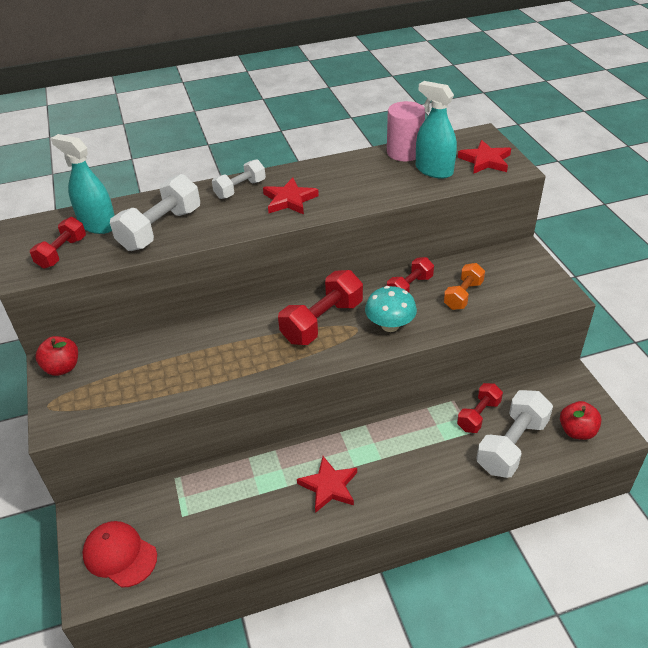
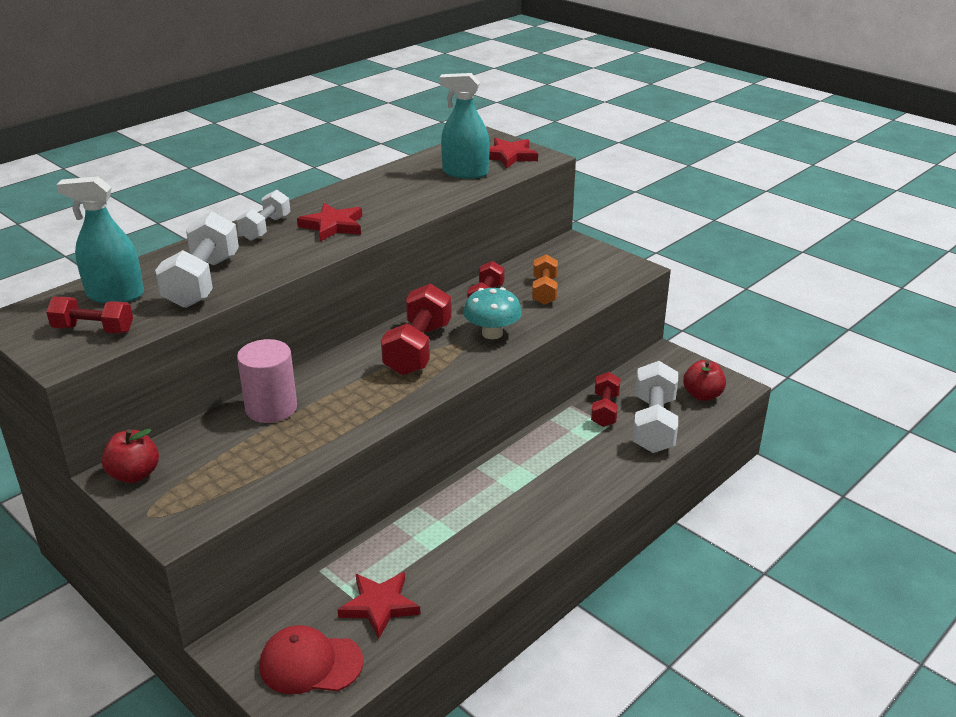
camera: 30 degrees left, 10 degrees down
red dumbbell [30,217,86,269] -> red dumbbell turned 75 degrees counterclockwise [46,297,133,334]
red star [297,456,357,513] -> red star moved to [337,572,421,639]
pink cylinder [387,101,425,161] -> pink cylinder moved to [237,339,297,423]

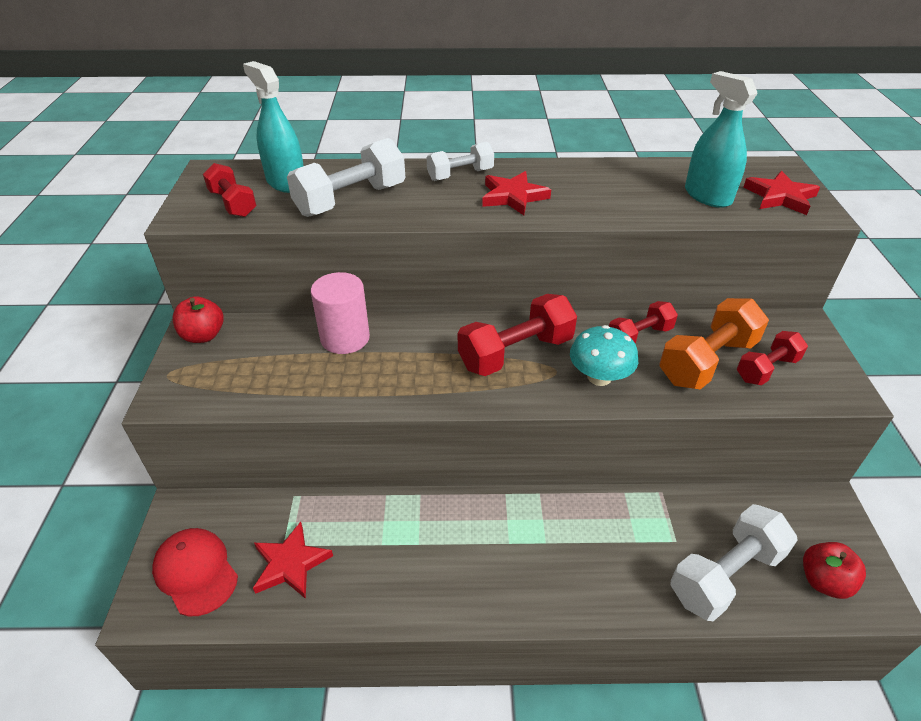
camera: 45 degrees right, 10 degrees up
orange dumbbell [532,255,558,305] -> orange dumbbell [660,298,769,390], size x1.63
red dumbbell [591,372,621,427] -> red dumbbell moved to [737,331,808,385]

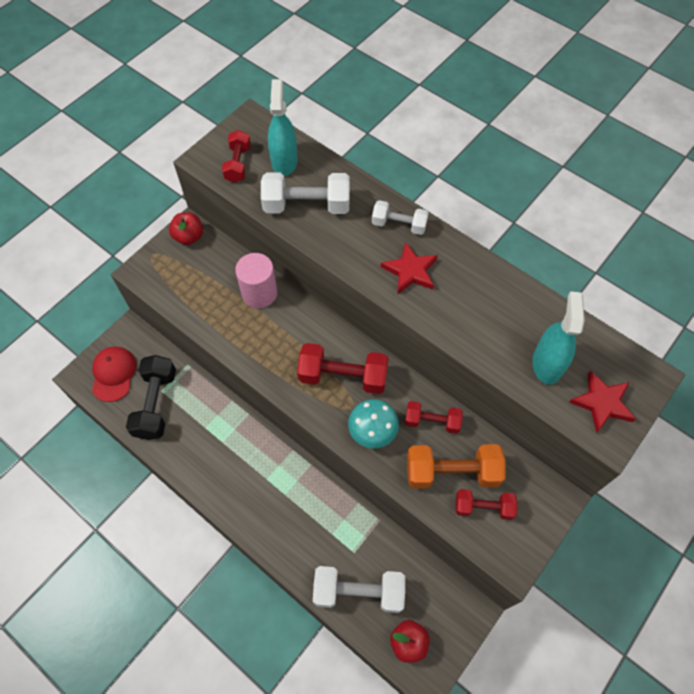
camera: 40 degrees right, 20 degrees up
red star [253,522,333,599] -> black dumbbell [126,355,176,440]

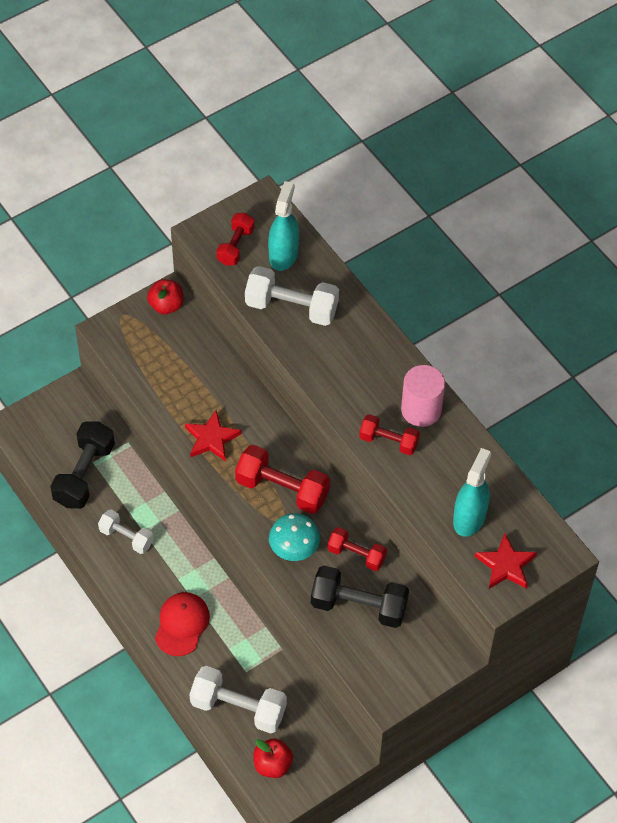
camera: 15 degrees right, 5 degrees down
red cap [92,346,136,402] -> red cap moved to [155,592,210,656]
pink cylinder [235,253,277,308] -> pink cylinder moved to [401,365,445,427]
white dumbbell [372,200,429,235] -> white dumbbell moved to [98,510,154,554]
red star [381,242,438,294] -> red star moved to [185,410,241,462]
orange dumbbell [407,444,506,488] -> black dumbbell [311,566,409,628]
red dumbbell [455,489,518,520] -> red dumbbell moved to [359,414,420,455]

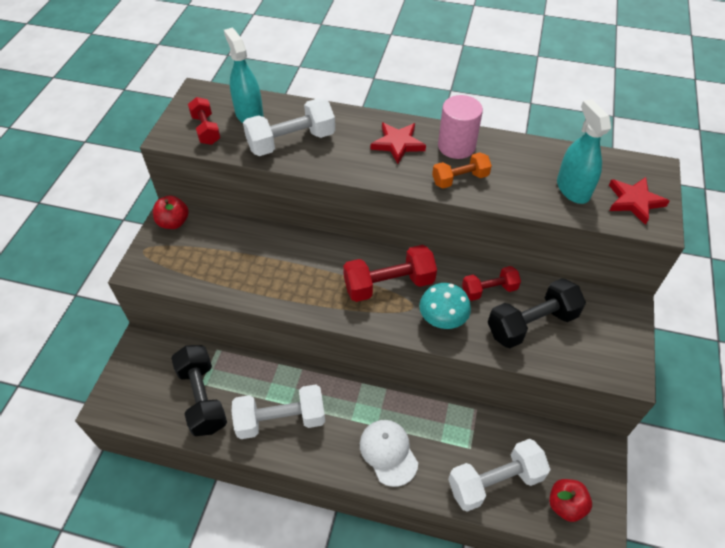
camera: 40 degrees left, 5 degrees down
white dumbbell [98,510,154,554] -> white dumbbell [231,384,325,439], size x1.63
red cap [155,592,210,656] -> white cap [360,420,418,487]
red star [185,410,241,462] -> red star moved to [371,122,426,164]
red dumbbell [359,414,420,455] -> orange dumbbell [432,152,492,188]

